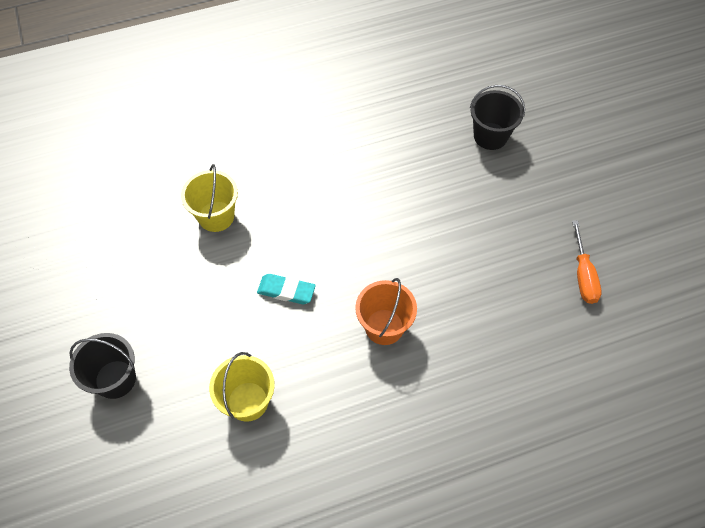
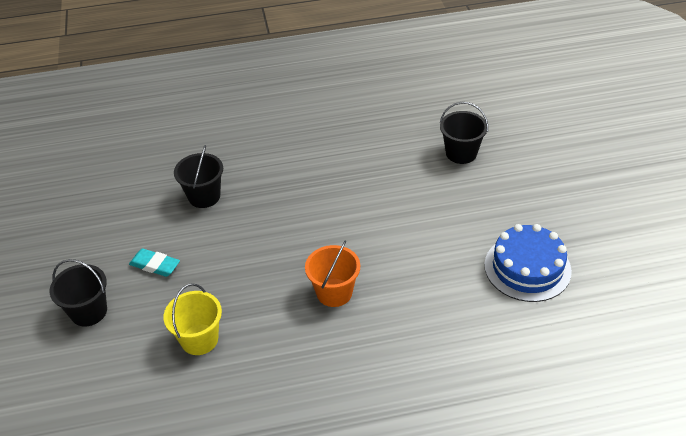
camera: 10 degrees right, 15 degrees down
yellow bucket [181,164,238,232] -> black bucket [174,145,223,208]
turquoise eraser [257,274,316,304] -> turquoise eraser moved to [129,249,180,277]
orange screwdriver [572,220,602,304] -> blue cake [484,224,572,302]

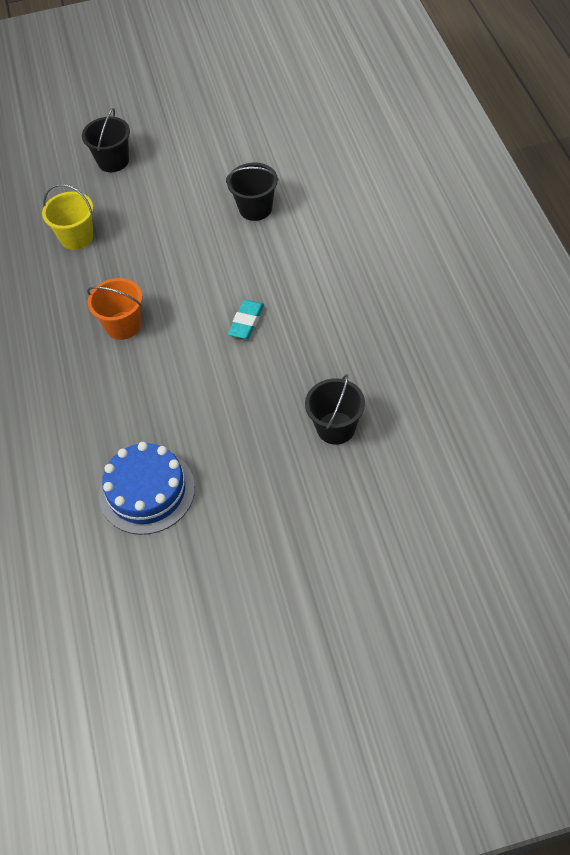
camera: 90 degrees right, 10 degrees up
turquoise eraser [129,249,180,277] -> turquoise eraser moved to [228,300,264,339]

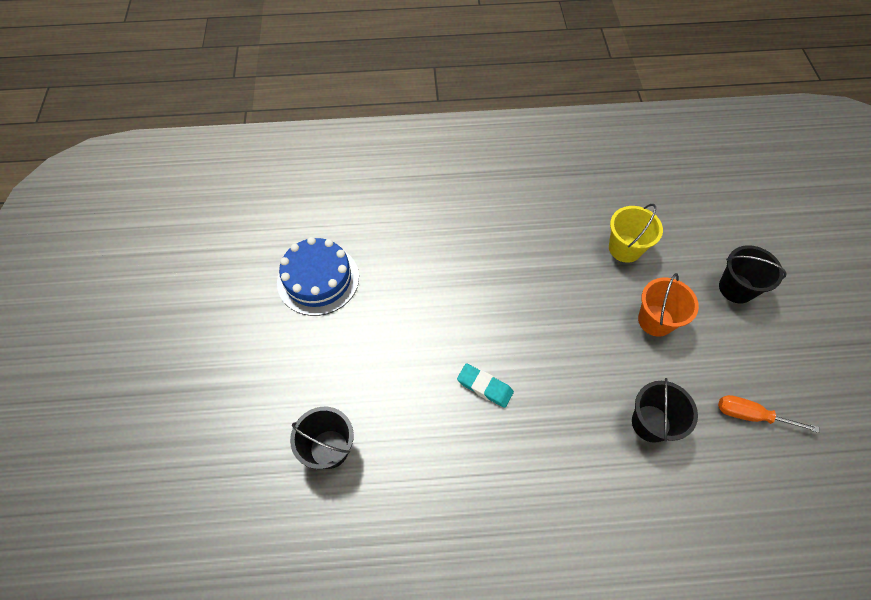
camera: 95 degrees right, 5 degrees up
orange bucket [87,278,142,340] -> orange bucket moved to [638,273,699,337]
none -> orange screwdriver [718,395,819,433]

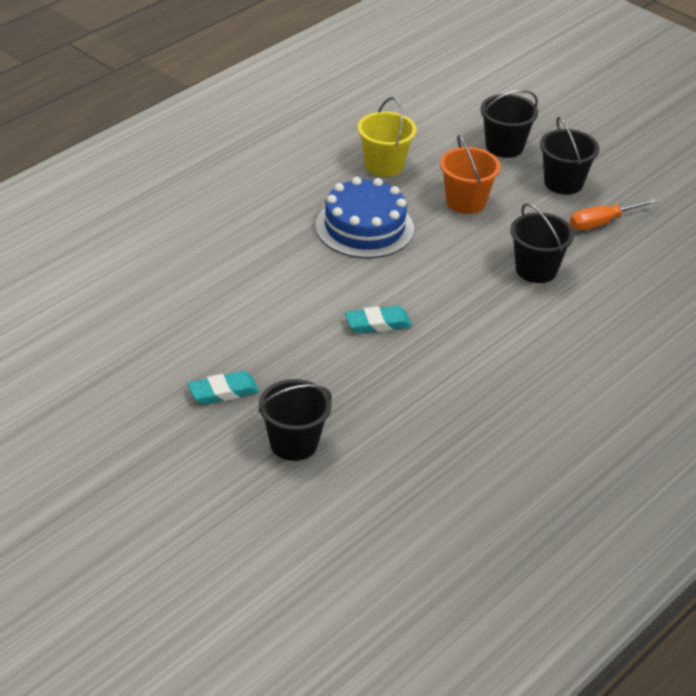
camera: 45 degrees left, 20 degrees down
blue cake [277,237,359,316] -> blue cake moved to [315,177,414,258]
none -> turquoise eraser [188,371,260,405]
none -> black bucket [540,117,599,195]

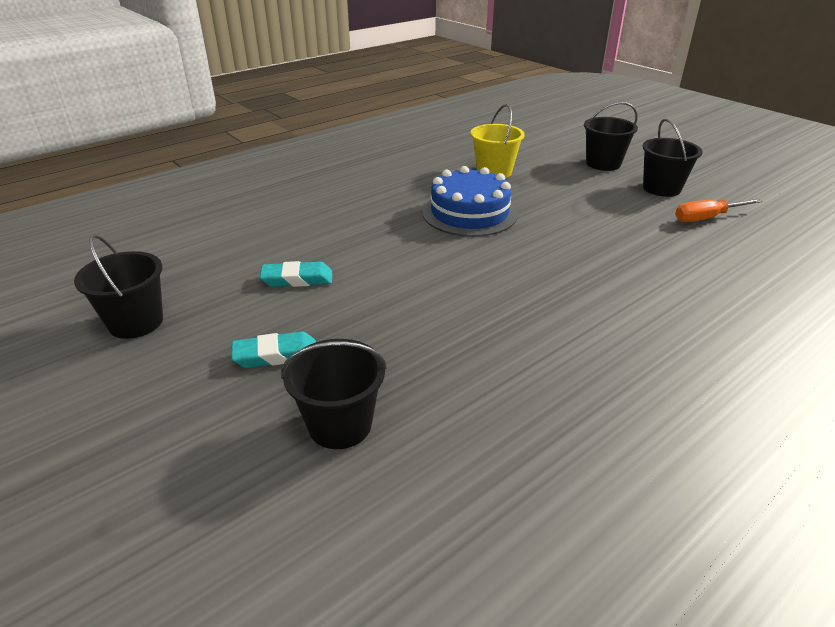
camera: 10 degrees right, 5 degrees down
turquoise eraser [345,306,412,333] -> turquoise eraser moved to [260,261,332,287]
orange bucket [440,135,501,214] -> none
black bucket [510,203,574,283] -> black bucket moved to [74,234,163,339]

